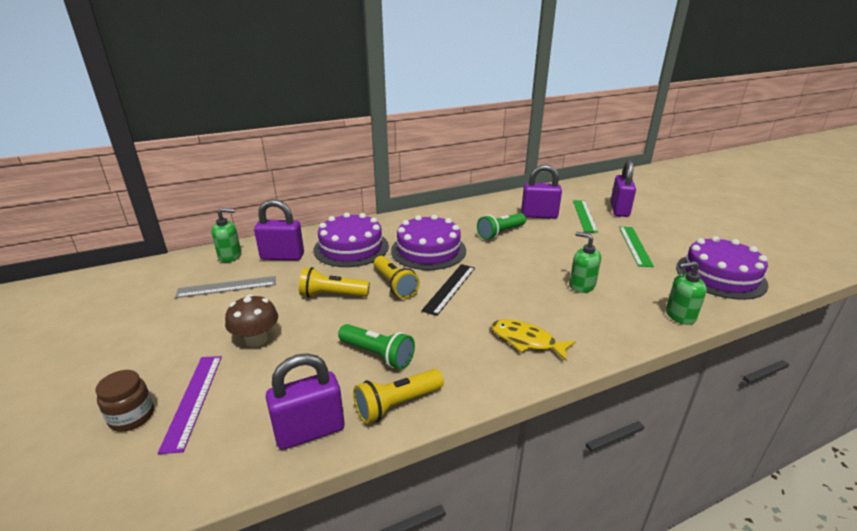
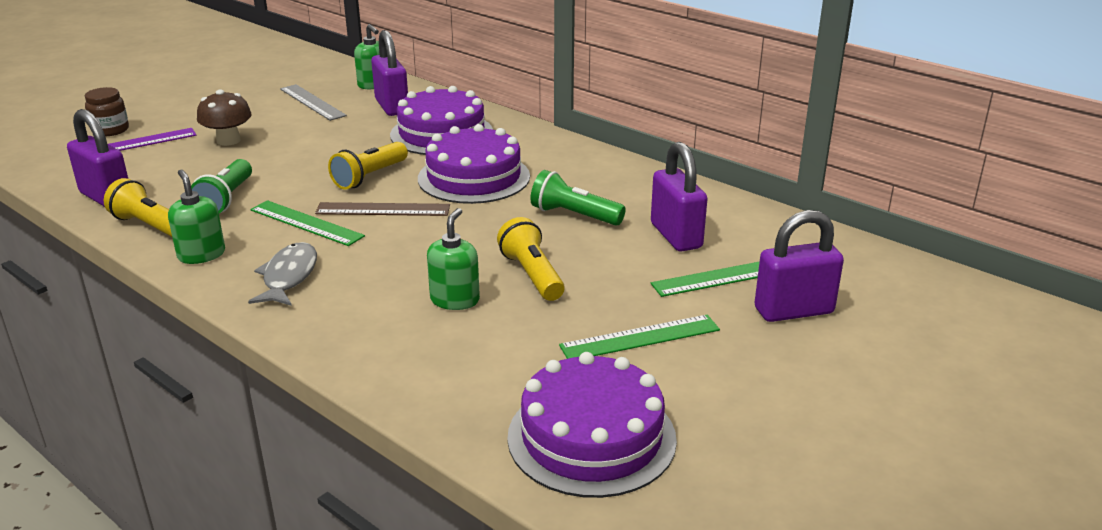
camera: 65 degrees right, 0 degrees up
yellow flashlight [299,267,370,298] -> yellow flashlight moved to [497,217,565,301]
black ruler [421,264,475,316] -> brown ruler [315,202,450,216]
yellow fish [491,319,576,362] -> grey fish [248,242,317,306]
green soap dispenser [666,261,707,325] -> green soap dispenser moved to [168,170,225,264]
none -> green ruler [250,200,365,246]

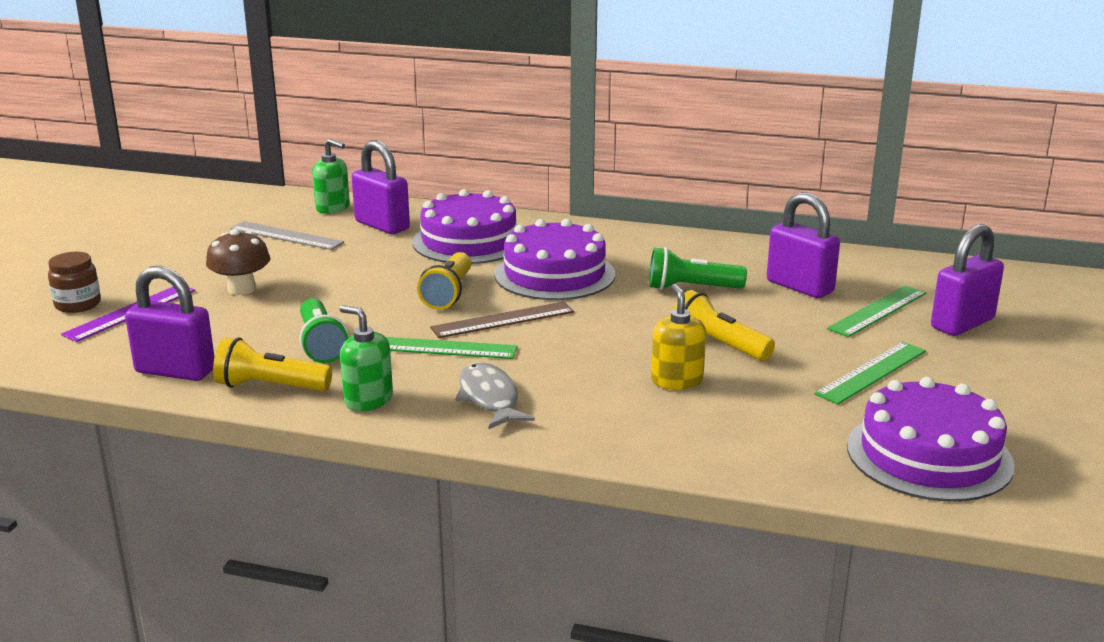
camera: 25 degrees left, 5 degrees down
green soap dispenser [427,208,480,310] -> yellow soap dispenser [651,284,706,390]

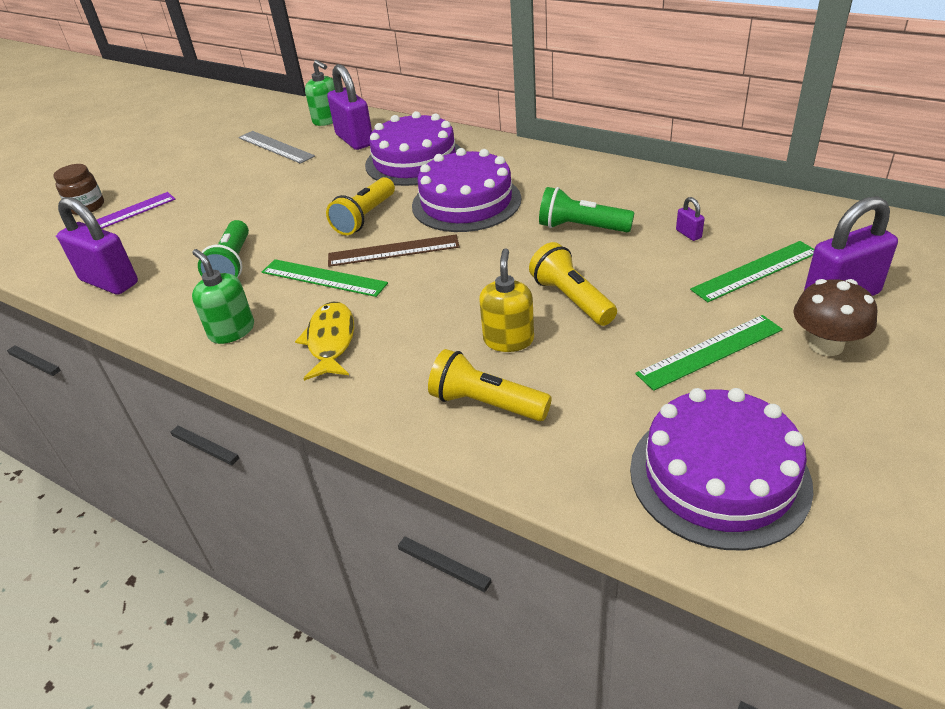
camera: 20 degrees right, 15 degrees up
brown mushroom [206,229,271,295] -> brown mushroom moved to [793,279,877,356]
yellow flashlight [213,337,332,391] -> yellow flashlight moved to [428,349,552,421]
grey fish [455,362,535,429] -> yellow fish [295,302,354,381]
purple padlock [767,192,840,298] -> purple padlock [676,197,705,241], size x0.42

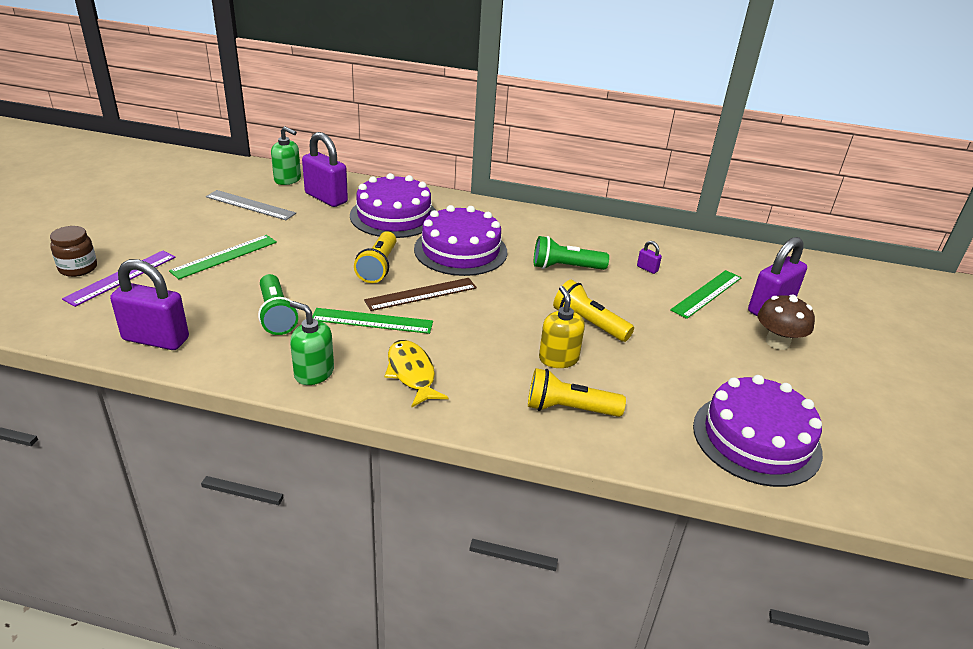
camera: 25 degrees left, 5 degrees down
green ruler [635,315,783,391] -> green ruler moved to [169,235,277,279]

